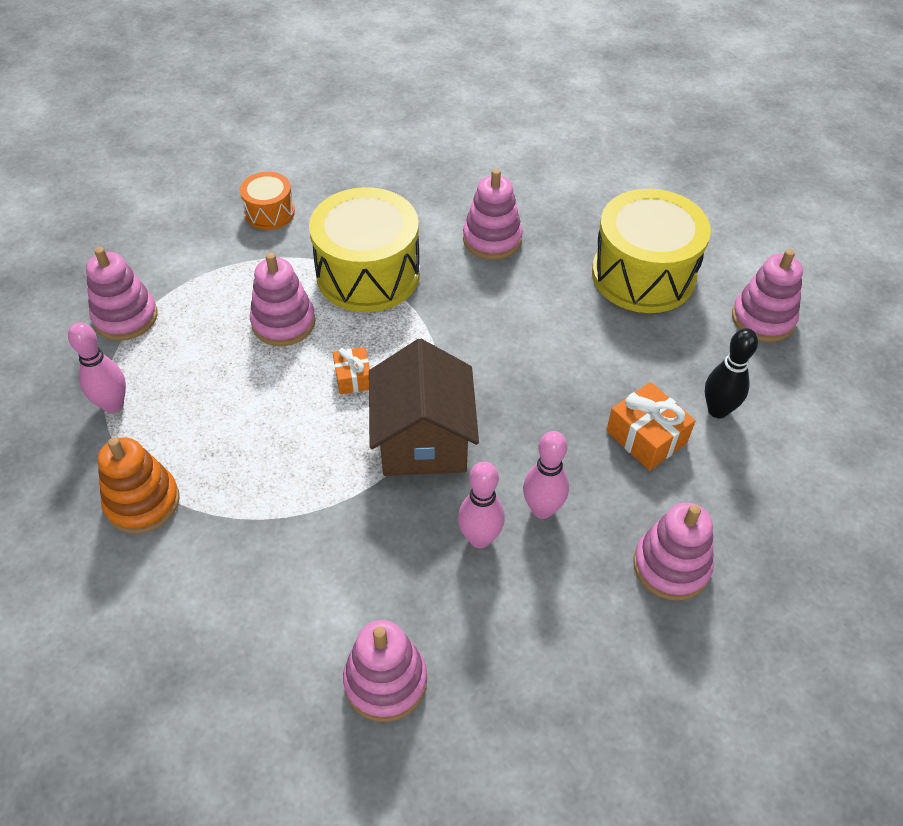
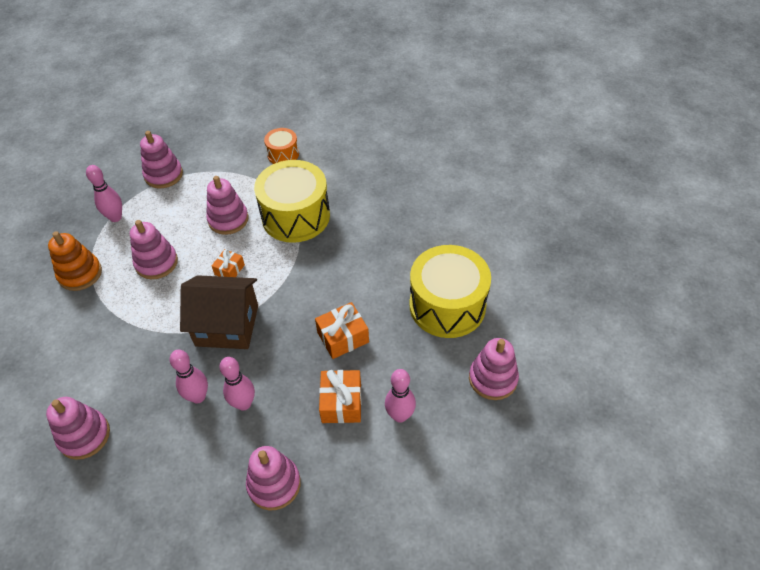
camera: 40 degrees right, 0 degrees up
brown house [369,339,479,476] -> brown house turned 60 degrees clockwise [180,275,258,349]
pink stacking toy [463,169,523,260] -> pink stacking toy moved to [130,220,178,279]
black bowling pin [705,328,758,418] -> pink bowling pin [385,369,416,423]
none -> orange gift [315,302,369,359]

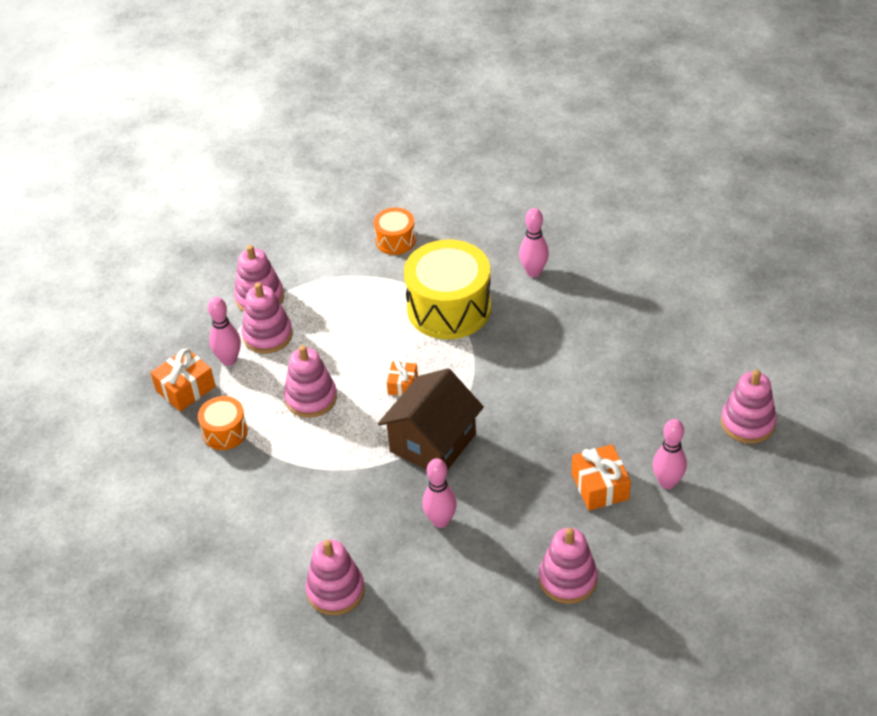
camera: 15 degrees left, 5 degrees down
orange stacking toy [48,231,102,291] -> orange drum [198,396,248,450]
brown house [180,275,258,349] -> brown house turned 45 degrees counterclockwise [378,368,484,470]
pink stacking toy [206,176,248,235] -> pink stacking toy moved to [241,283,293,354]
pink bowling pin [219,357,255,411] -> pink bowling pin moved to [519,208,549,277]
orange gift [315,302,369,359] -> orange gift moved to [150,348,216,412]
yellow drum [410,245,491,338] -> none

